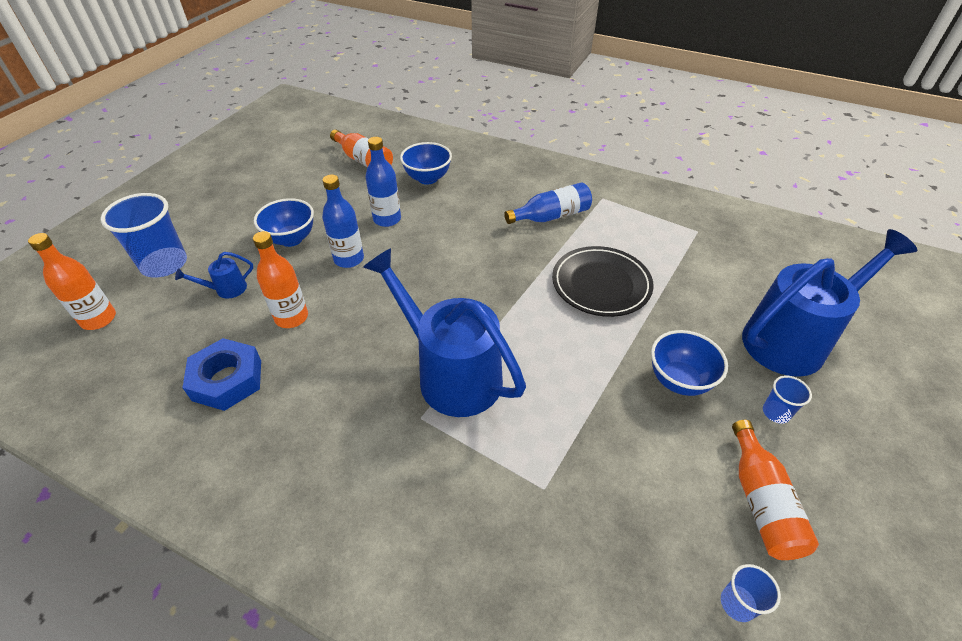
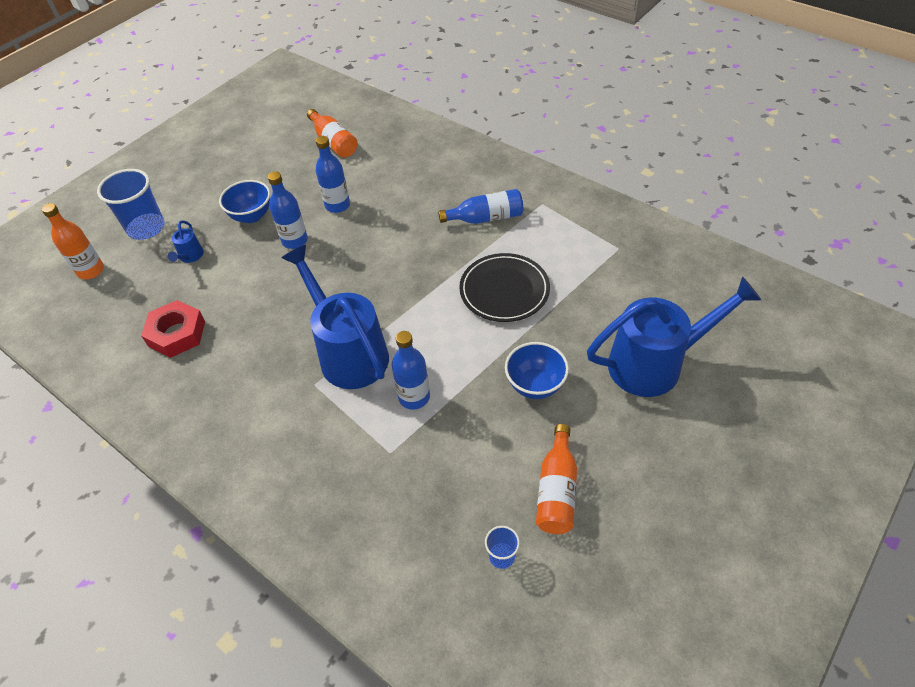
camera: 15 degrees right, 5 degrees up
blue watering can [175,252,253,299] -> blue watering can turned 75 degrees counterclockwise [168,220,204,263]
blue nut [183,338,261,411] -> red nut [141,300,205,358]
orange bottle [253,231,308,328] -> none
blue bowl [400,142,452,185] -> none
blue cup [763,376,812,424] -> none
none -> blue bottle [391,331,430,409]

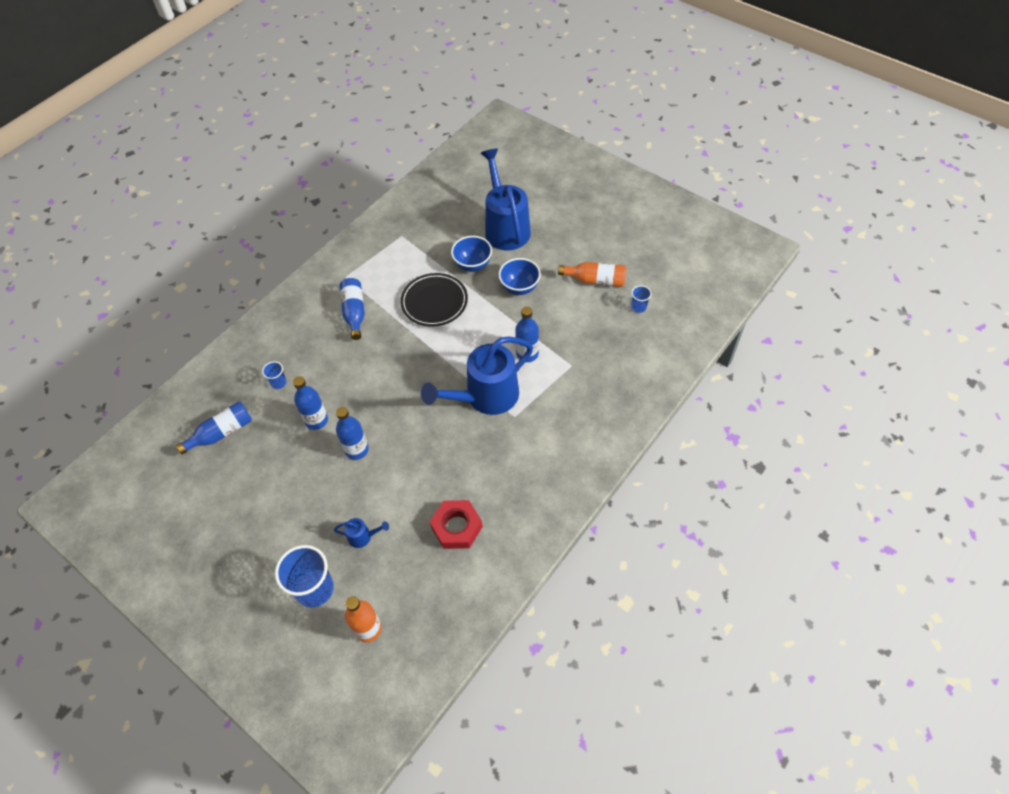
camera: 90 degrees left, 5 degrees up
blue bowl [219,180,270,223] -> blue bowl moved to [451,236,492,272]
orange bottle [307,109,358,158] -> blue bottle [176,402,252,454]
none -> blue cup [262,361,287,389]

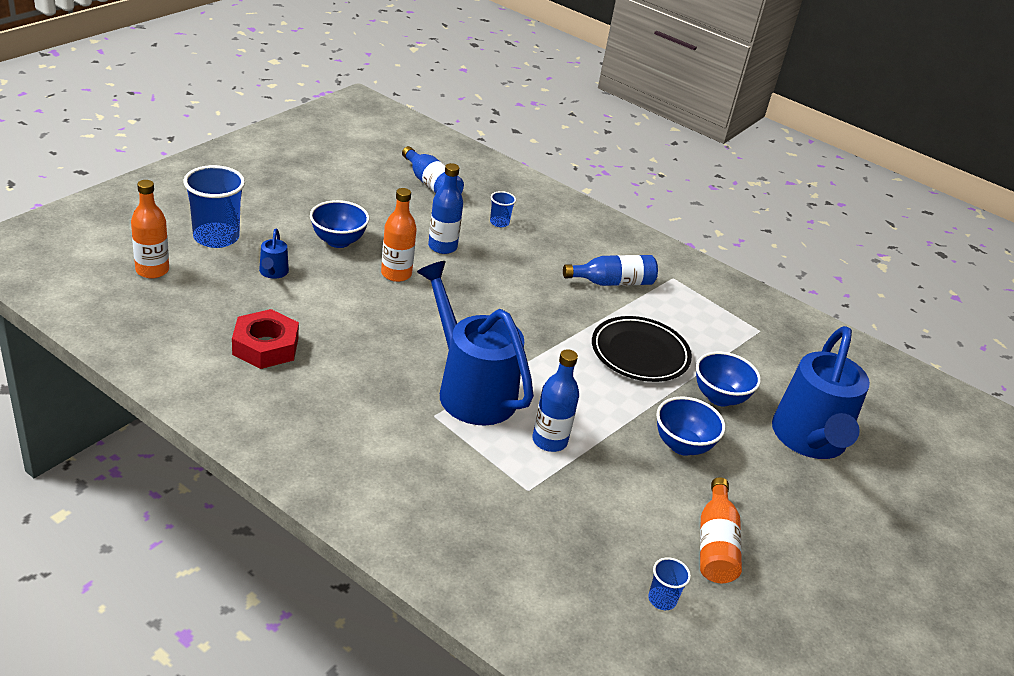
camera: 80 degrees right, 20 degrees down
blue bottle [336,407,369,460] -> orange bottle [381,188,417,282]
blue watering can [481,148,531,250] -> blue watering can turned 120 degrees clockwise [772,326,870,459]
none -> blue bowl [310,200,369,248]

